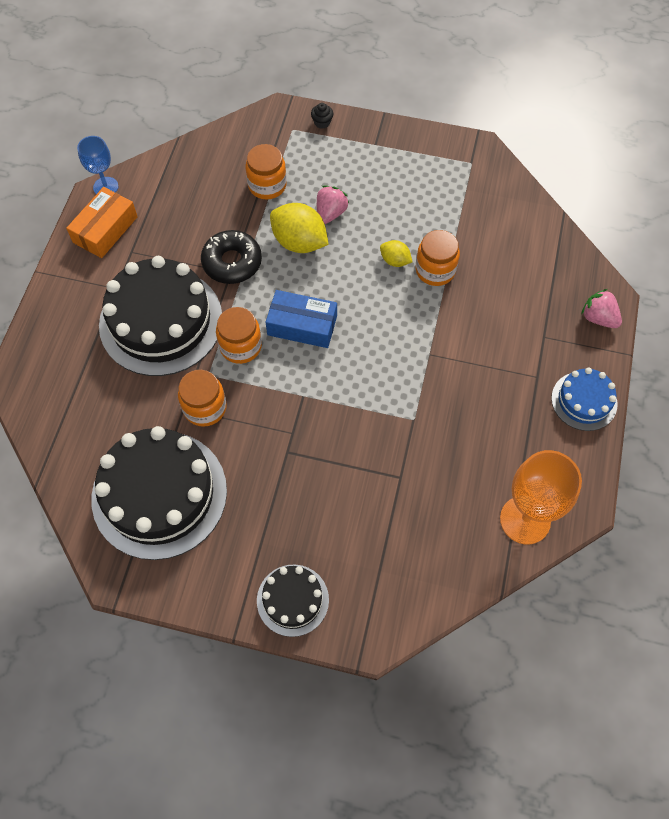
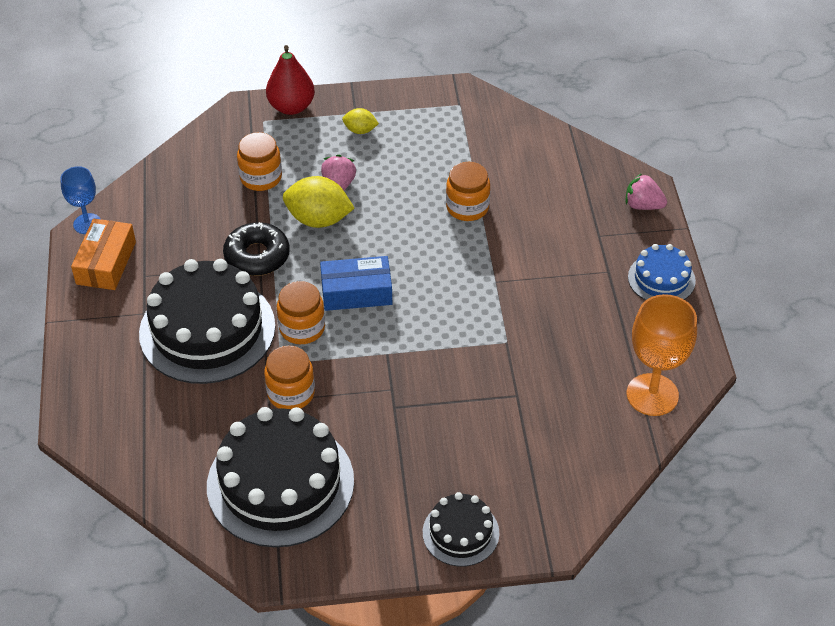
camera: 20 degrees left, 15 degrees down
black cupcake [311,103,333,129] -> red pear [266,45,315,115]
yellow lemon [380,240,413,267] -> yellow lemon moved to [342,108,379,134]

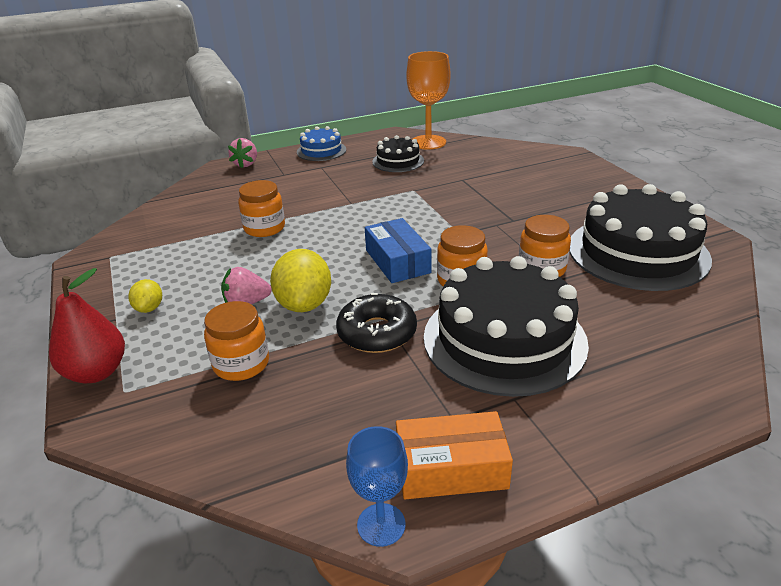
camera: 105 degrees left, 15 degrees down
black cake [423,492,500,567] -> black cake moved to [372,135,424,172]

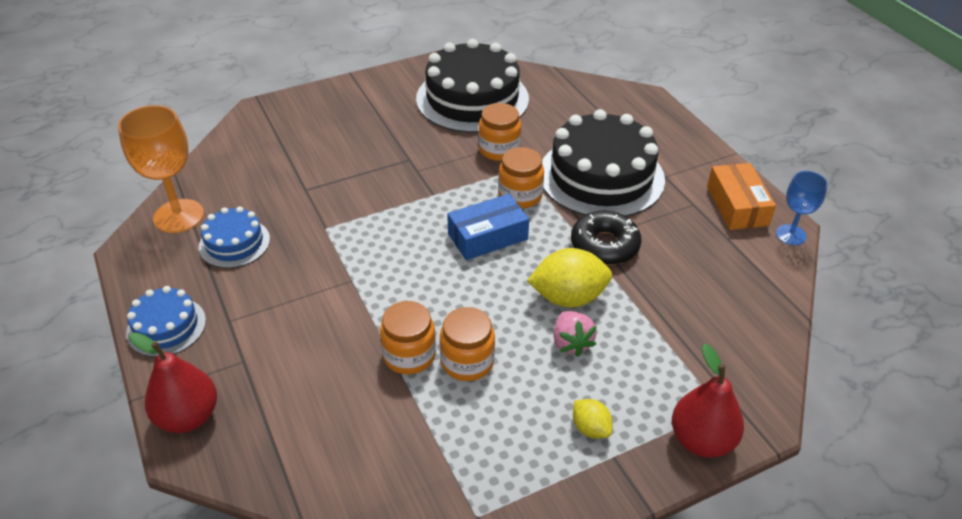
camera: 95 degrees left, 10 degrees up
yellow lemon [128,279,162,313] -> yellow lemon turned 60 degrees clockwise [573,399,613,439]
orange jar [204,301,269,381] -> orange jar moved to [440,307,495,381]
pink strawberry [228,138,257,168] -> red pear [130,332,217,433]
black cake [372,135,424,172] -> blue cake [199,206,270,268]

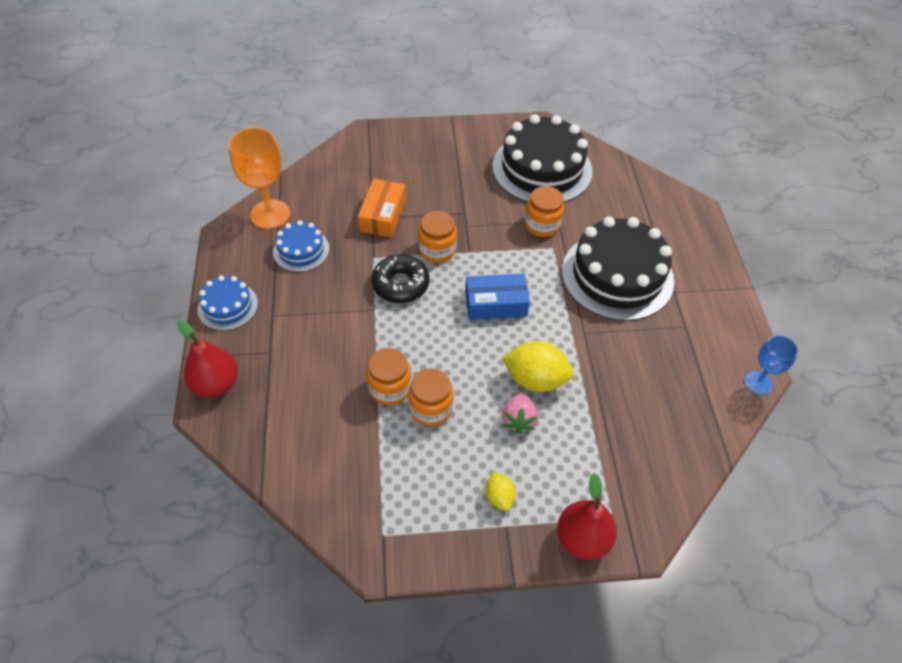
camera: 20 degrees right, 10 degrees up
orange jar [498,147,544,209] -> orange jar moved to [418,211,457,263]
black donut [571,211,641,265] -> black donut moved to [371,254,429,303]
orange box [707,163,776,230] -> orange box moved to [358,179,406,238]

